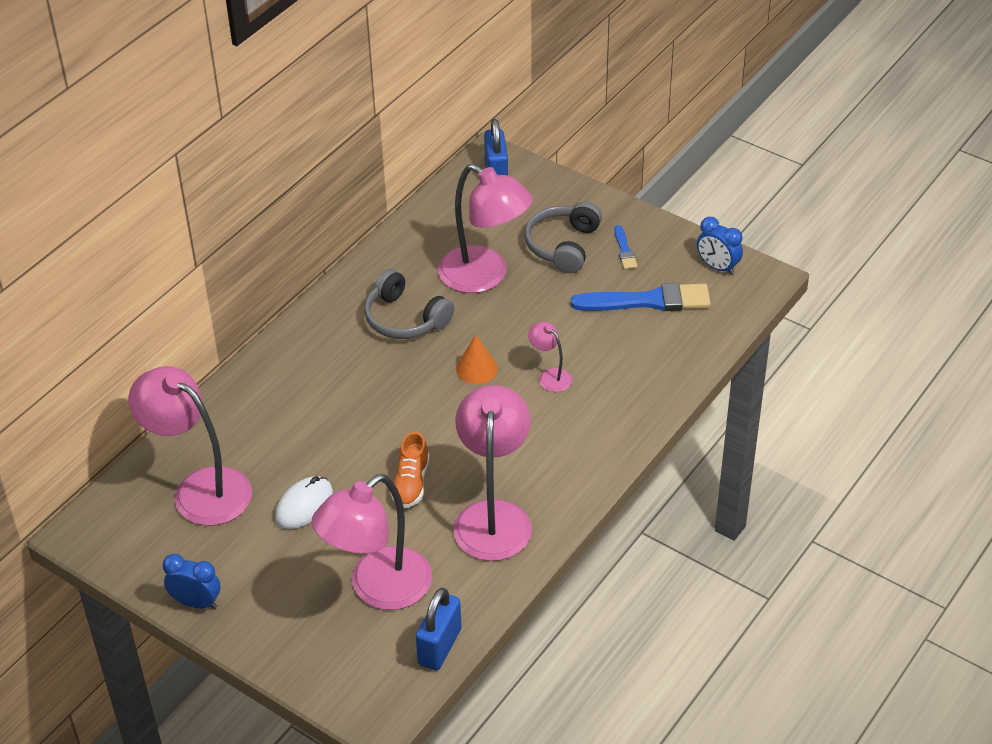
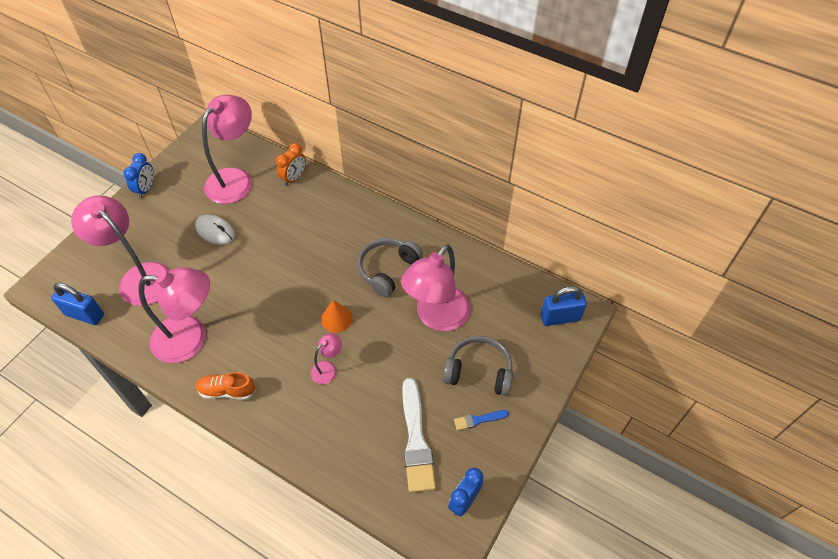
camera: 85 degrees right, 10 degrees up
orange shoe [390,432,430,508] -> orange shoe moved to [196,372,256,400]
blue brush [571,283,711,311] -> white brush [402,378,436,493]
none -> orange clock [276,143,306,186]

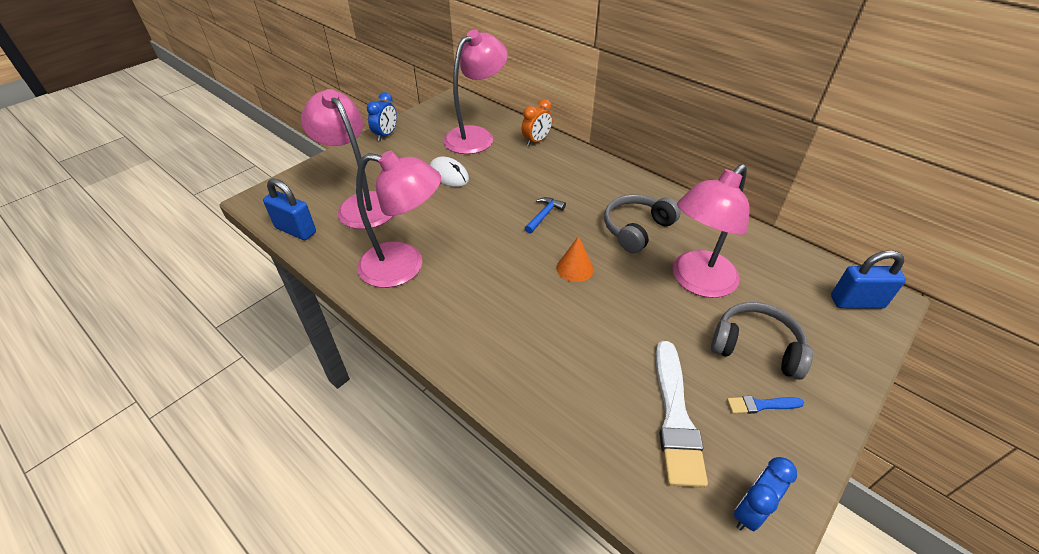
camera: 10 degrees right, 10 degrees down
orange shoe [196,372,256,400] -> none
pink lamp [311,333,342,384] -> none
none -> blue hammer [525,197,566,234]

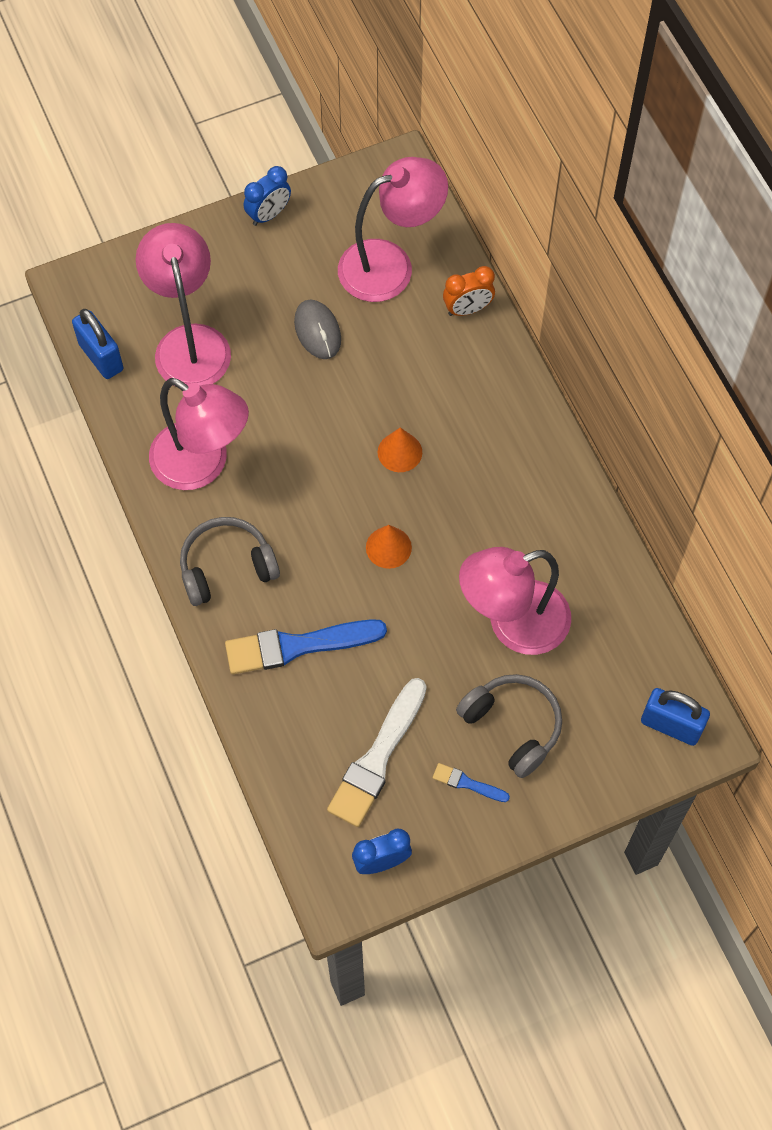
camera: 25 degrees right, 20 degrees up
white mouse [430,157,469,187] -> grey mouse [294,300,341,359]
blue hammer [525,197,566,234] -> orange cone [378,427,422,472]
grey headphones [604,194,681,253] -> grey headphones moved to [180,517,280,606]
none -> blue brush [225,619,387,674]

